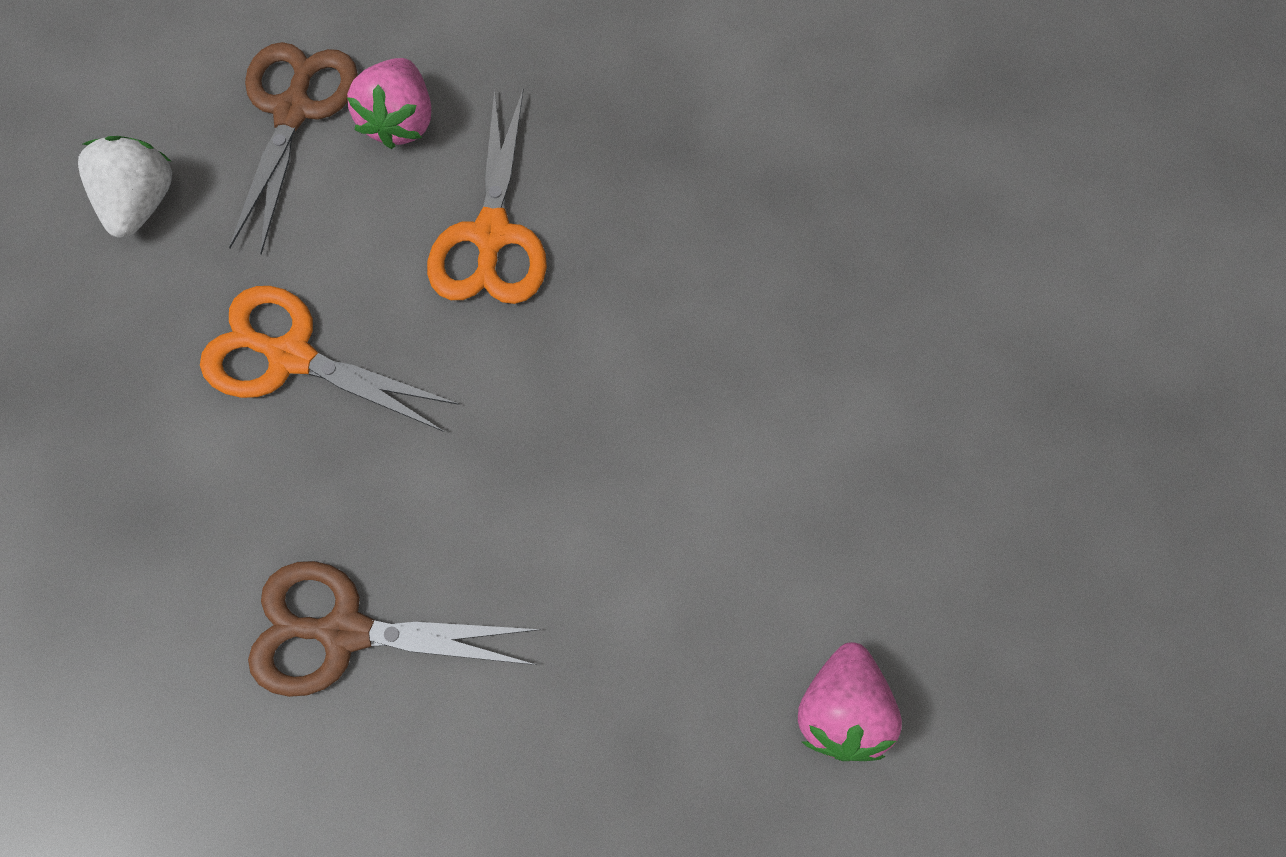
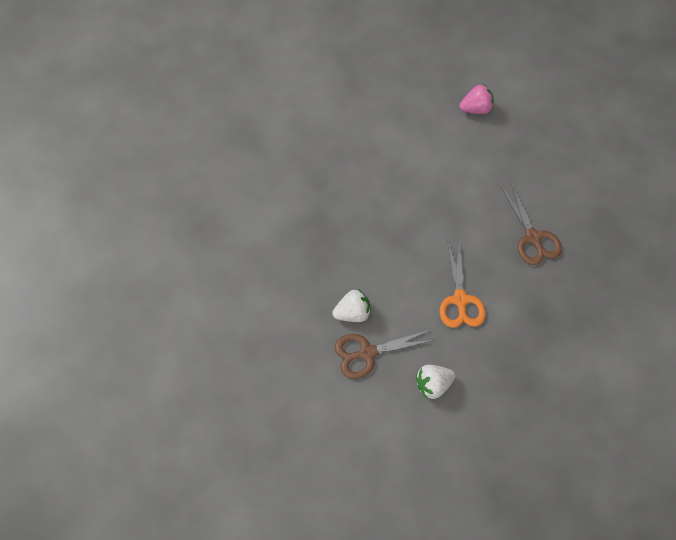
camera: 115 degrees left, 5 degrees down
pink strawberry [347,58,431,149] -> white strawberry [332,289,371,322]
orange scissors [427,88,547,304] -> none

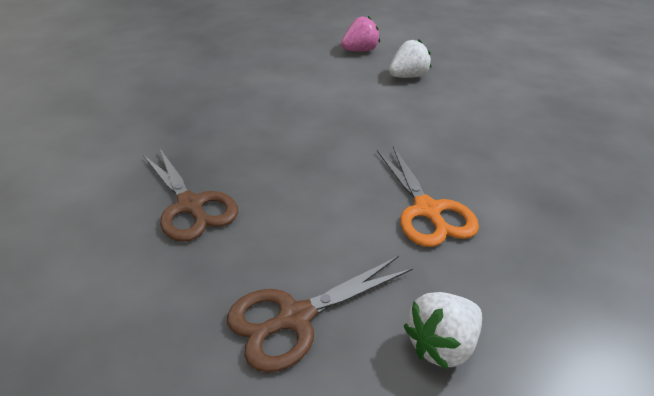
camera: 15 degrees left, 25 degrees down
white strawberry [332,289,371,322] -> white strawberry moved to [389,40,431,78]
brown scissors [501,183,562,265] -> brown scissors moved to [143,149,238,242]

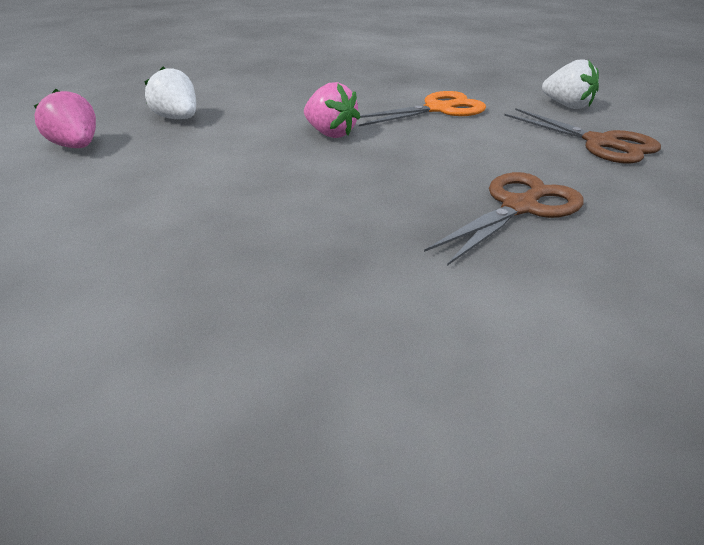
camera: 100 degrees left, 5 degrees down
none -> pink strawberry [304,82,361,138]

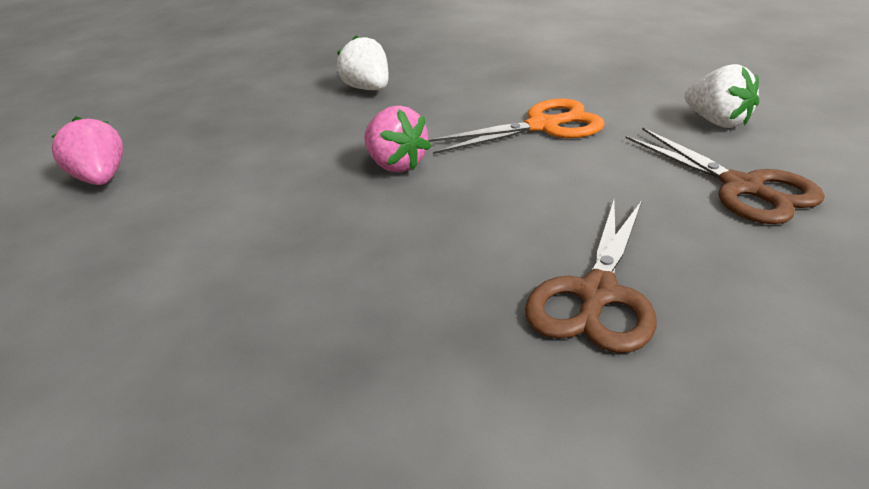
camera: 10 degrees right, 0 degrees up
white strawberry [144,67,196,119] -> white strawberry moved to [337,35,388,90]
brown scissors [424,172,584,266] -> brown scissors turned 150 degrees clockwise [525,200,657,353]

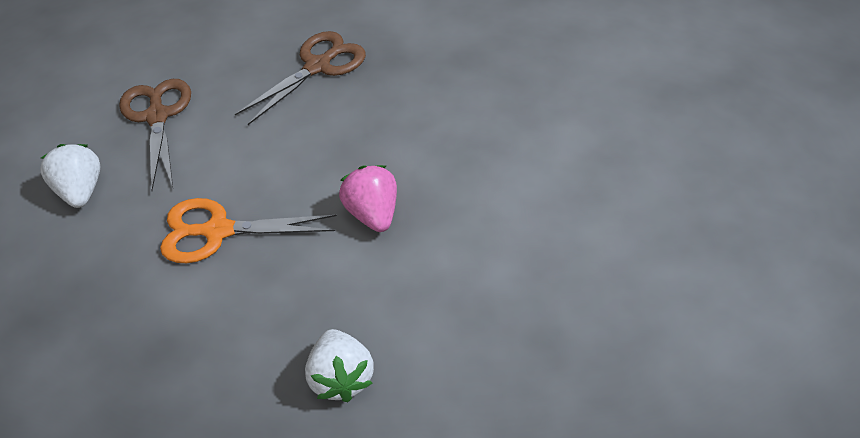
camera: 160 degrees left, 15 degrees up
pink strawberry [51,116,123,185] -> none

